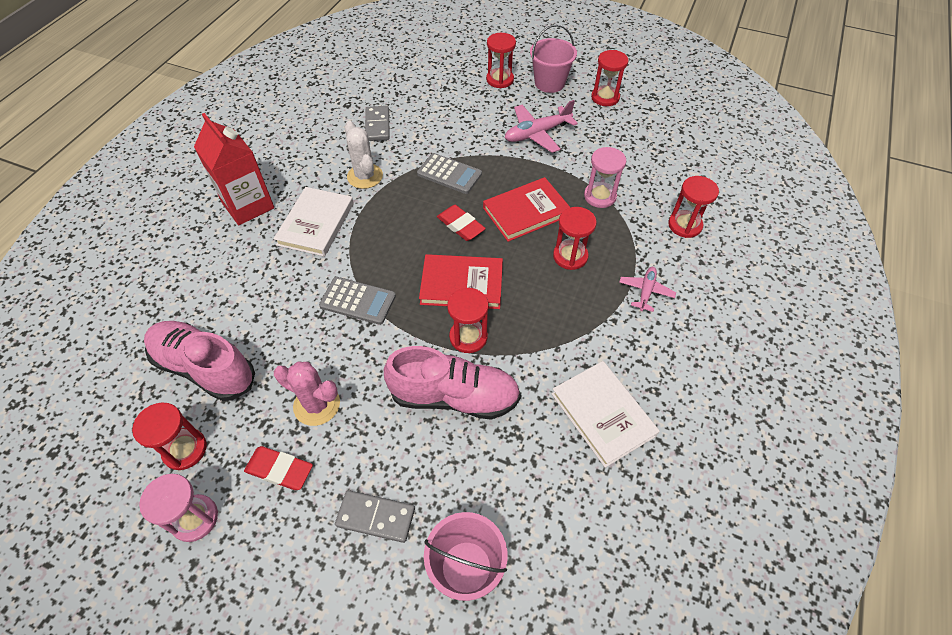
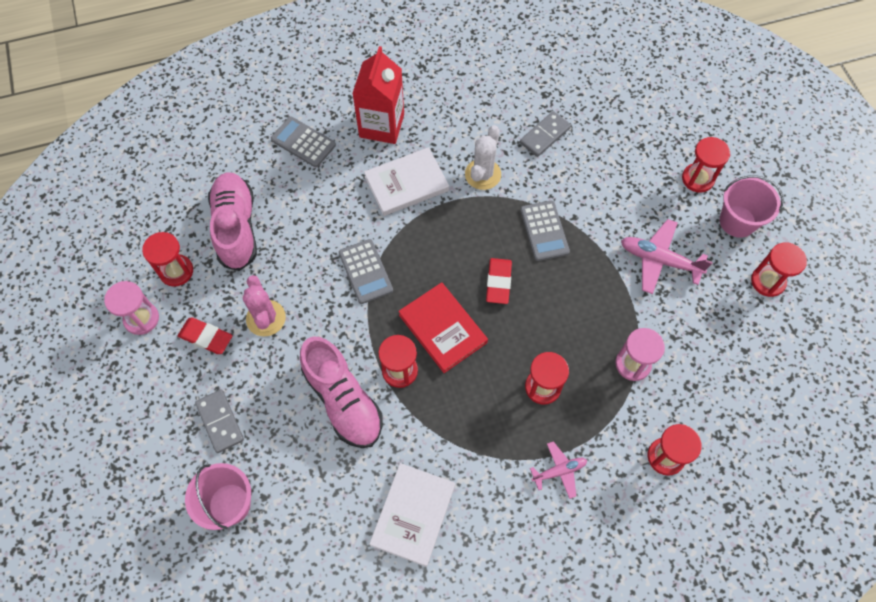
camera: 50 degrees right, 10 degrees up
red eraser [244,446,313,490] -> red eraser turned 45 degrees counterclockwise [178,317,233,354]
red book [483,177,570,242] -> none
none -> grey calculator [271,117,336,167]

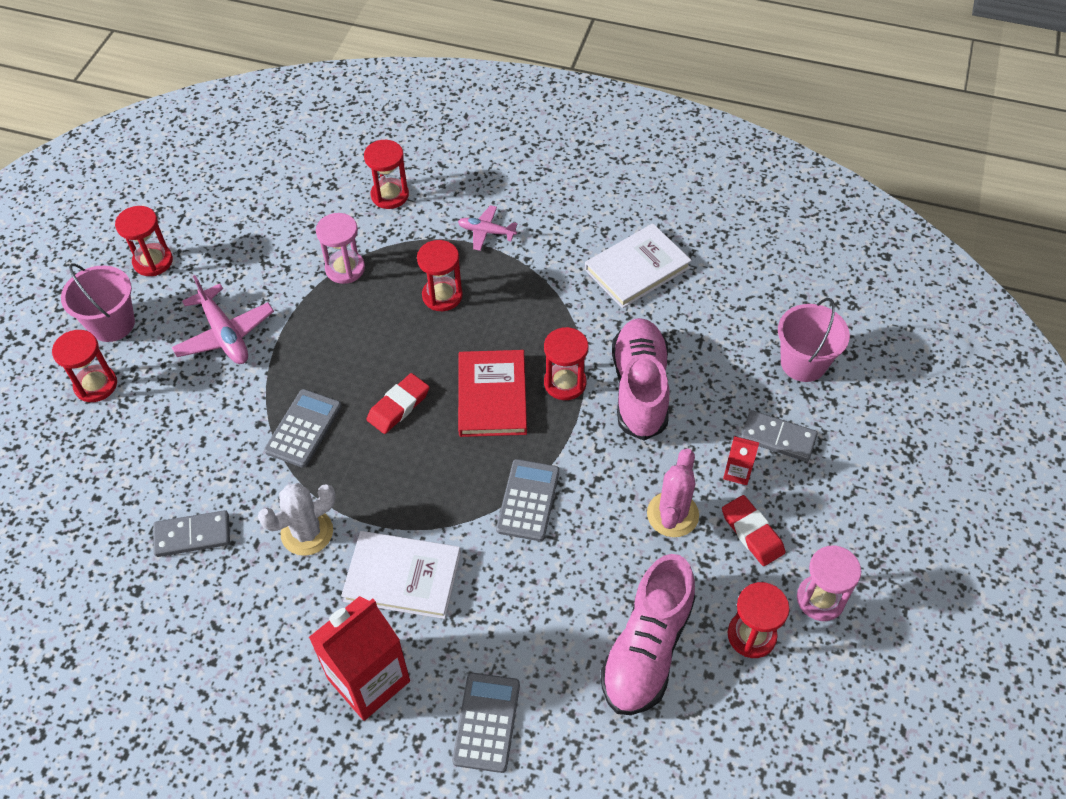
camera: 145 degrees left, 10 degrees down
grey domino [195,389,244,453] -> grey domino turned 75 degrees counterclockwise [740,410,818,462]
grey calculator [271,117,336,167] -> grey calculator turned 150 degrees counterclockwise [452,673,520,773]
none -> red carton [723,436,759,485]

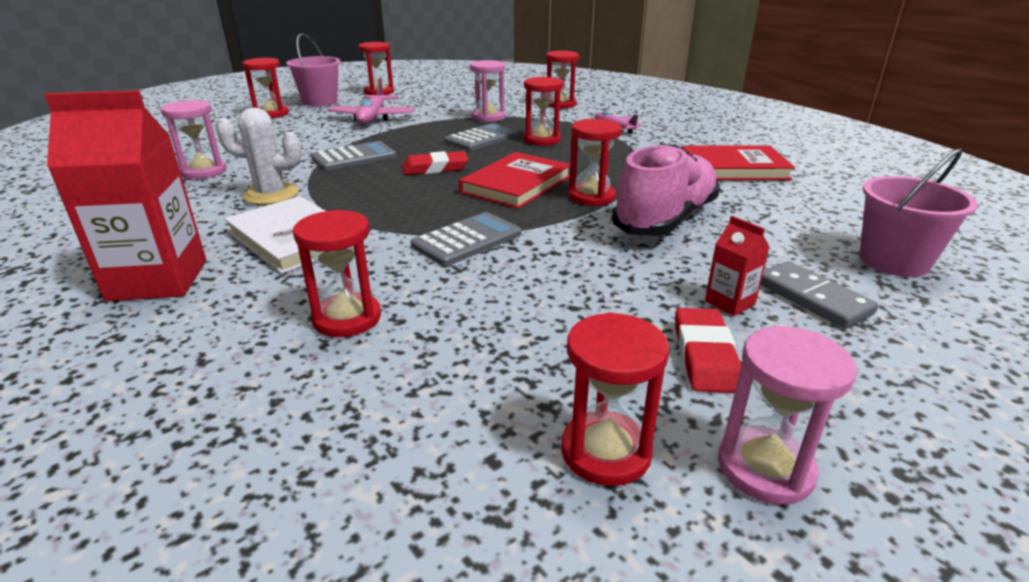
camera: 35 degrees right, 25 degrees down
grey domino [153,510,230,557] -> pink hourglass [161,100,226,179]
grey calculator [452,673,520,773] -> grey calculator moved to [444,123,519,151]
white book [585,223,692,308] -> red book [681,145,795,180]
pink shoe [600,554,695,715] -> none
pink cactus [647,449,699,537] -> none
none -> red hourglass [293,210,381,337]

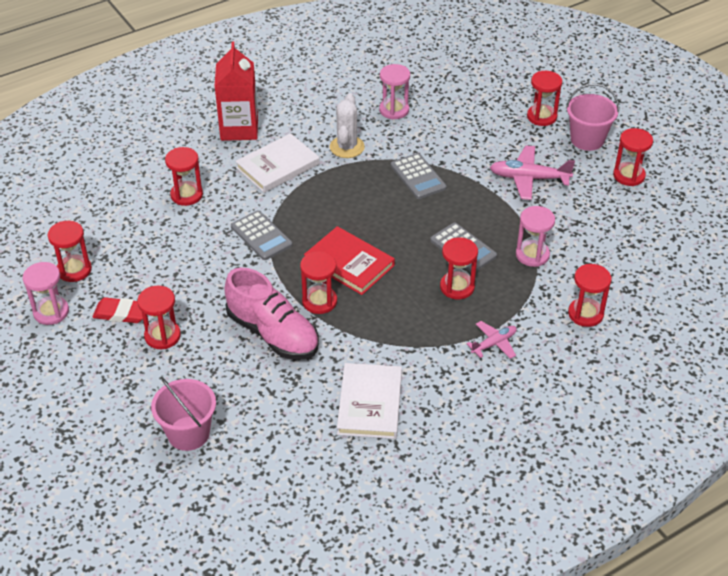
camera: 95 degrees right, 15 degrees up
red eraser [402,151,469,175] -> none
red book [681,145,795,180] -> white book [337,363,402,439]
red carton [705,216,770,316] -> red hourglass [137,285,181,349]
grey domino [760,261,878,328] -> none

